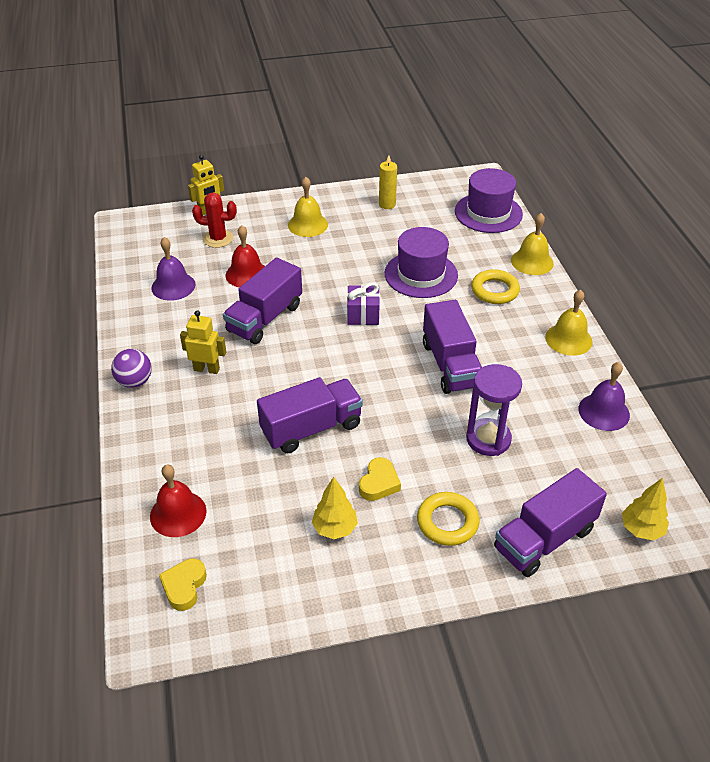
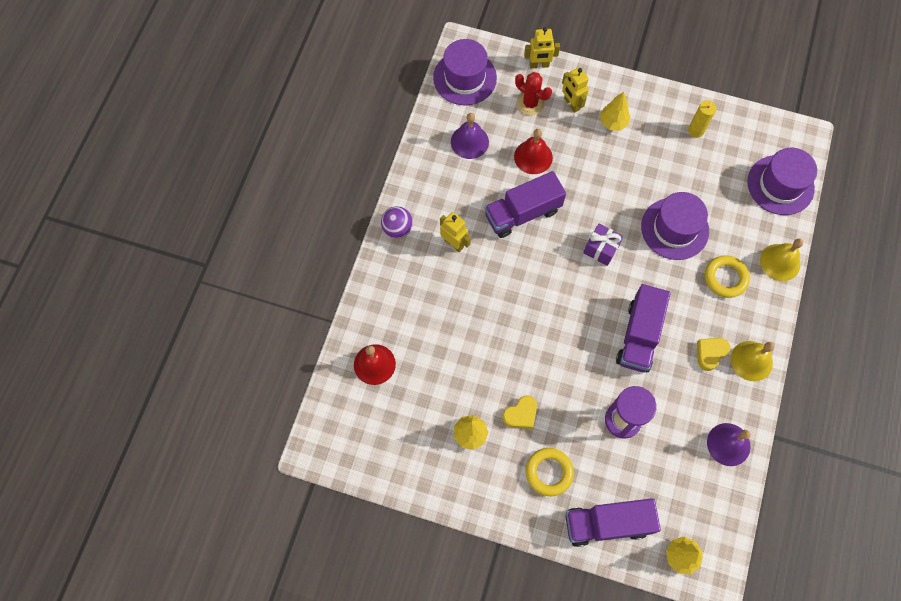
camera: 30 degrees right, 25 degrees up
yellow heart [159,558,207,611] -> yellow heart moved to [697,338,731,371]
purple truck [257,377,363,453] -> none
yellow bell [288,177,328,237] -> yellow tree [600,92,631,131]
none -> purple hat [433,39,497,105]
none -> yellow robot [562,67,589,113]

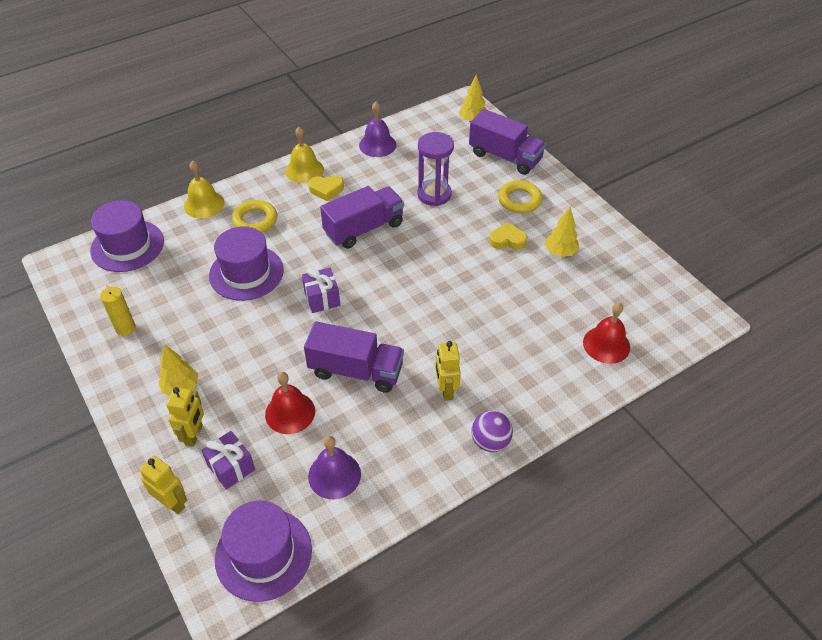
camera: 140 degrees left, 20 degrees down
red cactus [515,72,552,115] -> purple gift [201,431,255,489]

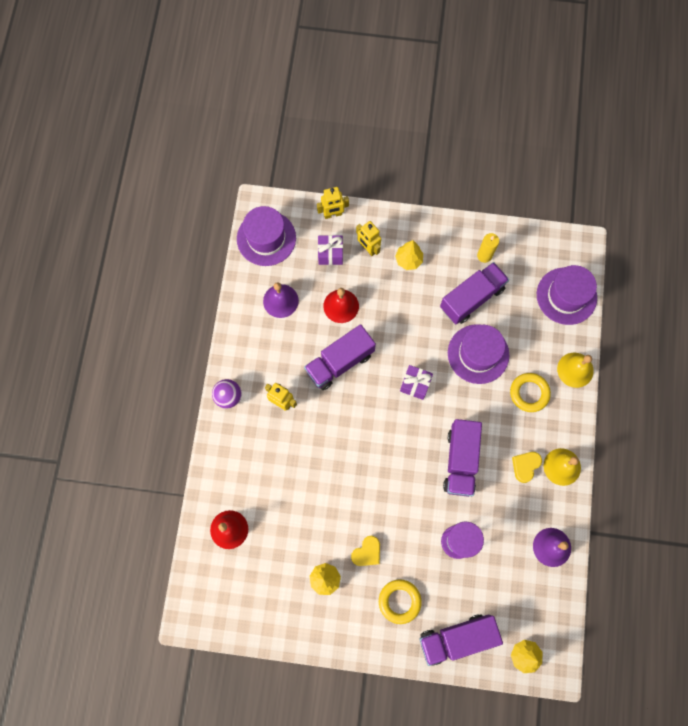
camera: 130 degrees right, 25 degrees up
none -> purple truck [440,262,509,324]

